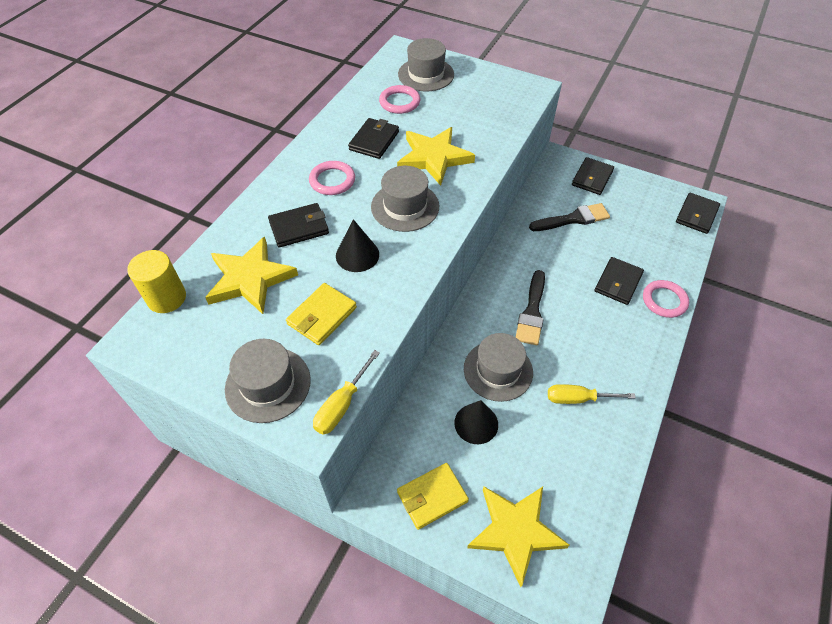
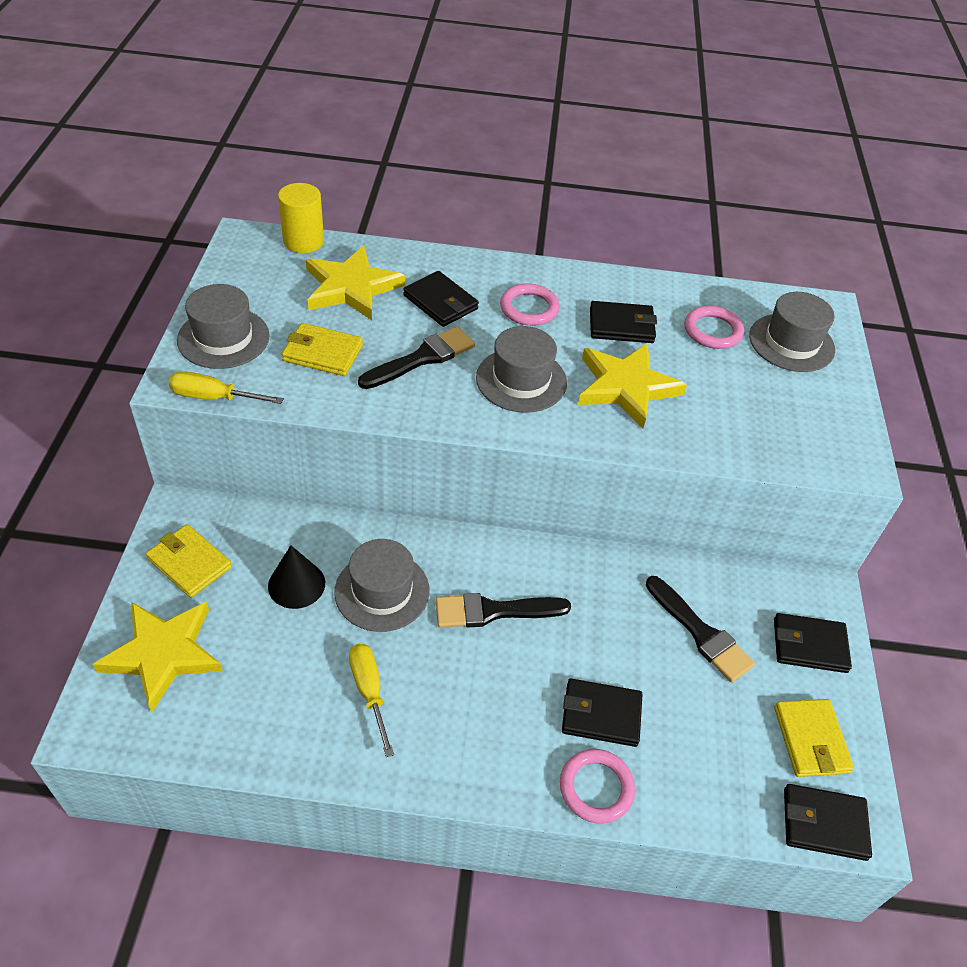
camera: 65 degrees right, 5 degrees down
black cone [336,219,379,272] -> black brush [358,327,475,389]
none -> yellow wallet [774,699,854,777]

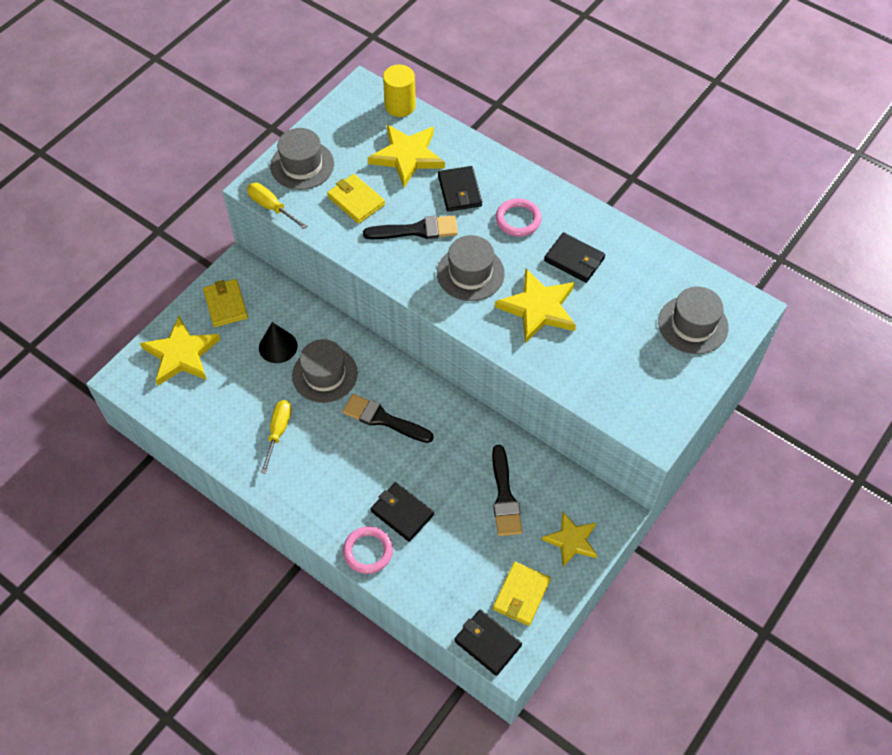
camera: 35 degrees right, 10 degrees up
pink ring [685,306,744,349] -> none
black wallet [774,613,852,673] -> yellow star [542,512,597,567]

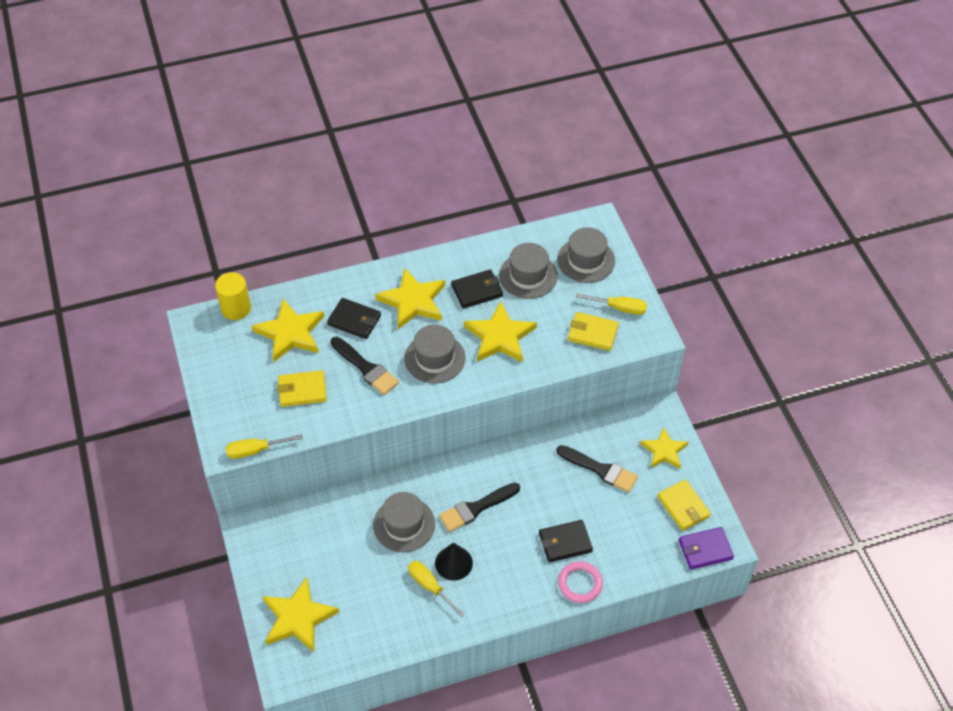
camera: 55 degrees left, 5 degrees down
yellow wallet [203,279,248,327] -> yellow wallet moved to [568,312,619,351]
black cone [259,322,298,363] -> black cone moved to [435,543,473,581]
grey hat [270,128,334,190] -> grey hat moved to [499,243,558,299]
black brush [363,216,458,239] -> black brush turned 105 degrees clockwise [331,337,399,395]
black wallet [454,609,522,676] -> purple wallet [679,527,734,570]
pink ring [496,198,542,237] -> yellow star [375,268,445,330]
none -> yellow screwdriver [576,293,647,315]

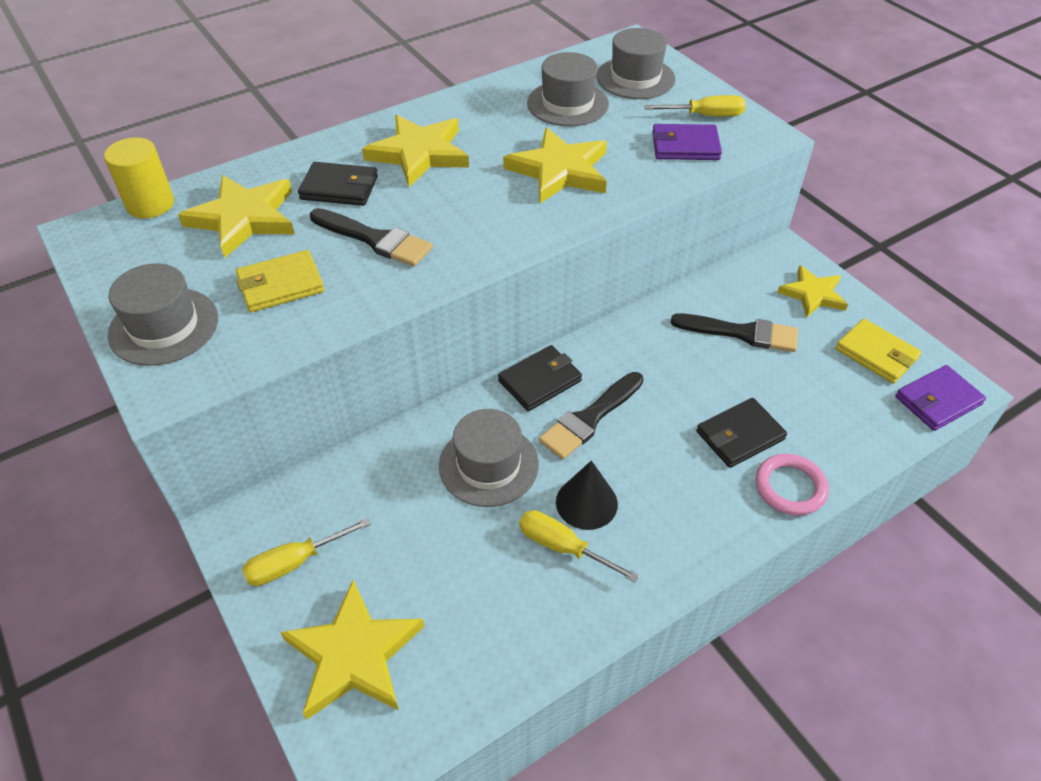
camera: 15 degrees left, 5 degrees down
yellow screwdriver [226,434,303,459] -> yellow screwdriver moved to [242,518,371,586]
grey hat [404,325,466,384] -> grey hat moved to [108,263,218,366]
black wallet [451,269,503,308] -> black wallet moved to [498,345,582,411]
yellow wallet [568,312,619,351] -> purple wallet [652,124,722,160]

